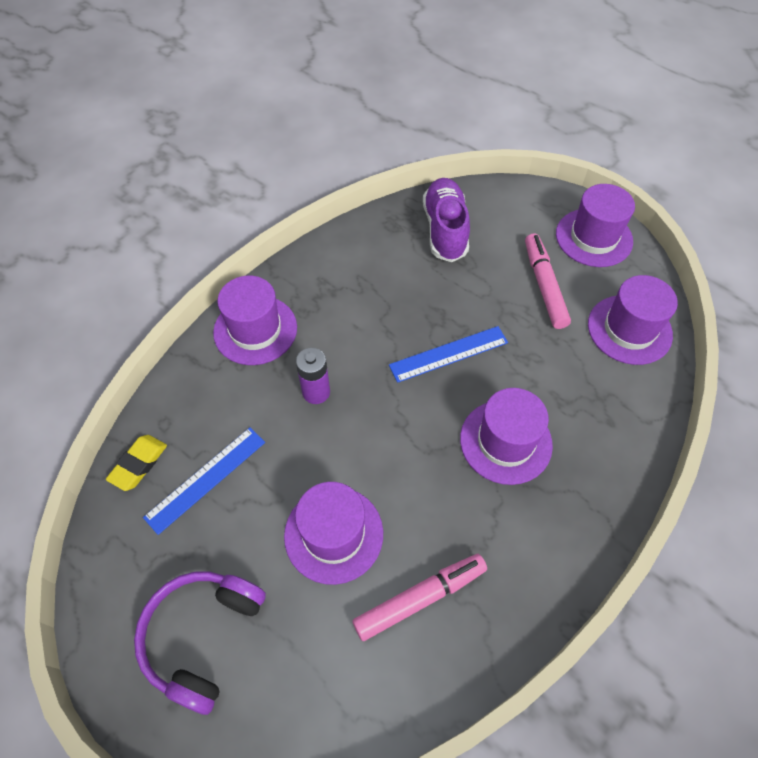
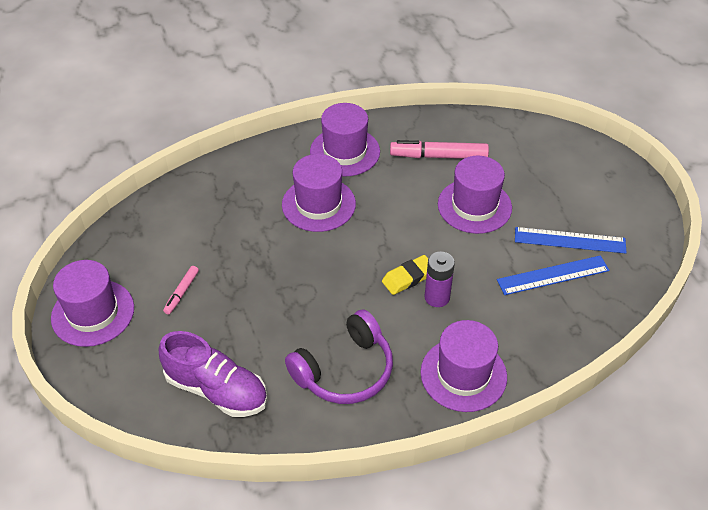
camera: 150 degrees left, 10 degrees down
yellow eraser [106,435,167,491] -> yellow eraser moved to [382,255,428,295]
purple headphones [134,572,266,715] -> purple headphones moved to [285,309,393,404]
blue ruler [389,326,508,383] -> blue ruler moved to [515,227,627,253]
purple shoe [423,178,470,262] -> purple shoe turned 90 degrees counterclockwise [159,331,267,417]
pink marker [525,233,571,329] -> pink marker [163,266,199,315], size x0.54
purple hat [588,275,678,365] -> purple hat moved to [310,103,380,177]

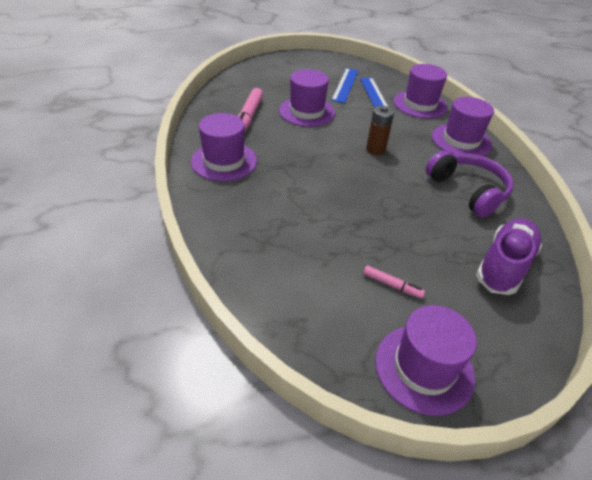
camera: 85 degrees left, 5 degrees down
purple hat [282,154,356,232] -> purple hat moved to [394,64,448,118]
yellow eraser [382,255,428,295] -> brown battery [366,106,394,155]
purple battery [424,251,455,307] -> none

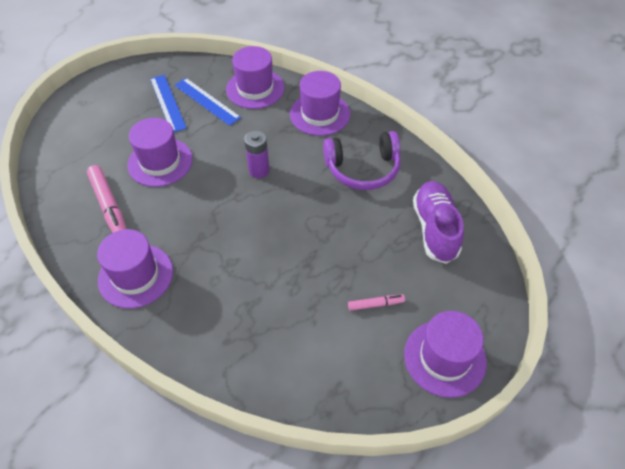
camera: 35 degrees left, 10 degrees up
brown battery [366,106,394,155] -> purple battery [244,131,270,178]
purple headphones [426,151,514,217] -> purple headphones turned 150 degrees clockwise [323,131,401,190]

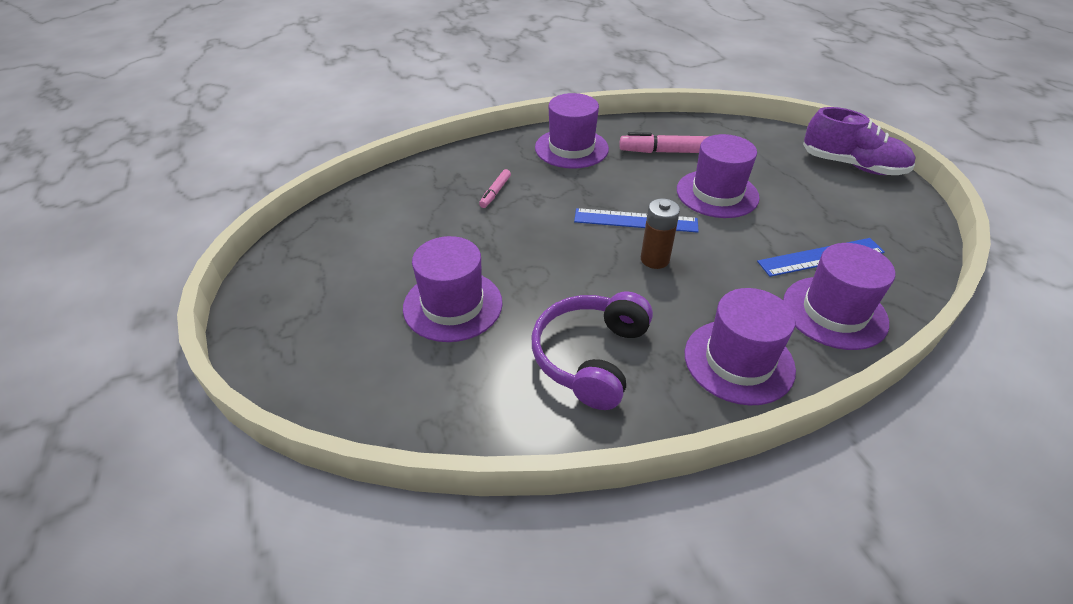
camera: 120 degrees right, 10 degrees down
blue ruler [150,75,187,132] -> blue ruler moved to [574,208,699,233]
purple battery [244,131,270,178] -> brown battery [641,198,680,269]
pink marker [348,294,405,311] -> pink marker moved to [479,169,511,208]
purple hat [404,311,487,398] -> purple hat moved to [403,236,503,342]
purple shoe [413,181,464,264] -> purple shoe moved to [803,107,915,175]

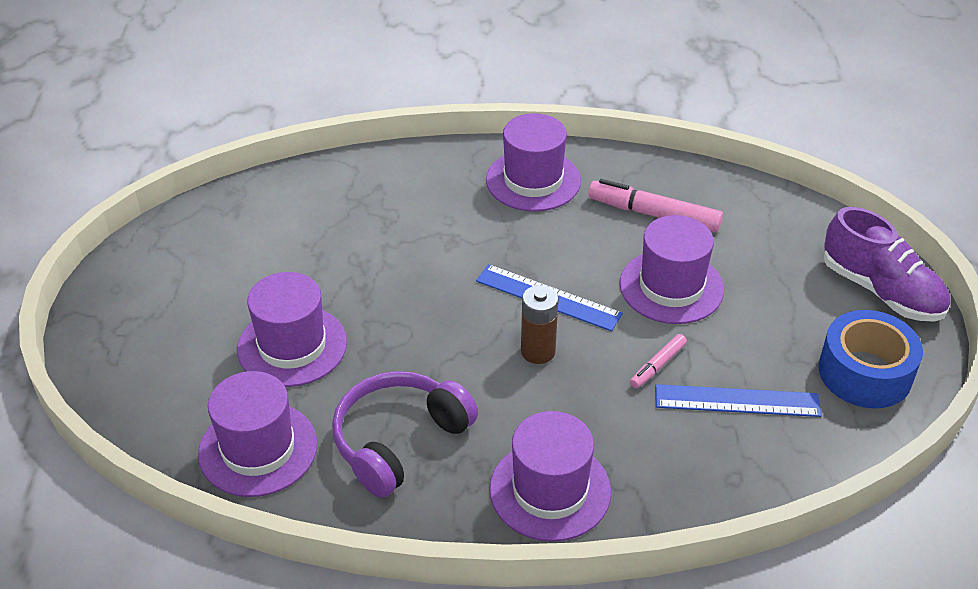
camera: 20 degrees right, 0 degrees up
pink marker [479,169,511,208] -> pink marker moved to [630,334,687,388]
purple hat [783,243,895,350] -> purple hat moved to [198,371,317,497]
none -> blue tape [819,310,923,408]

